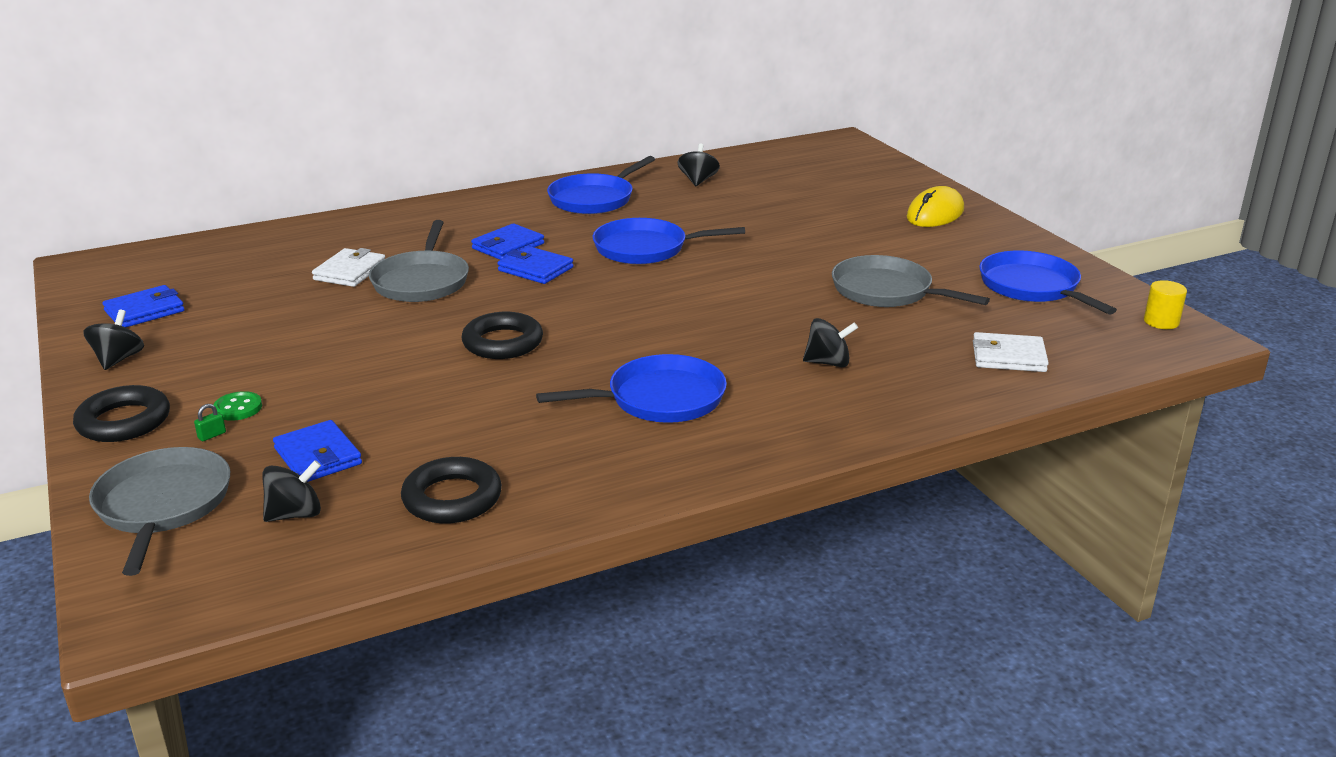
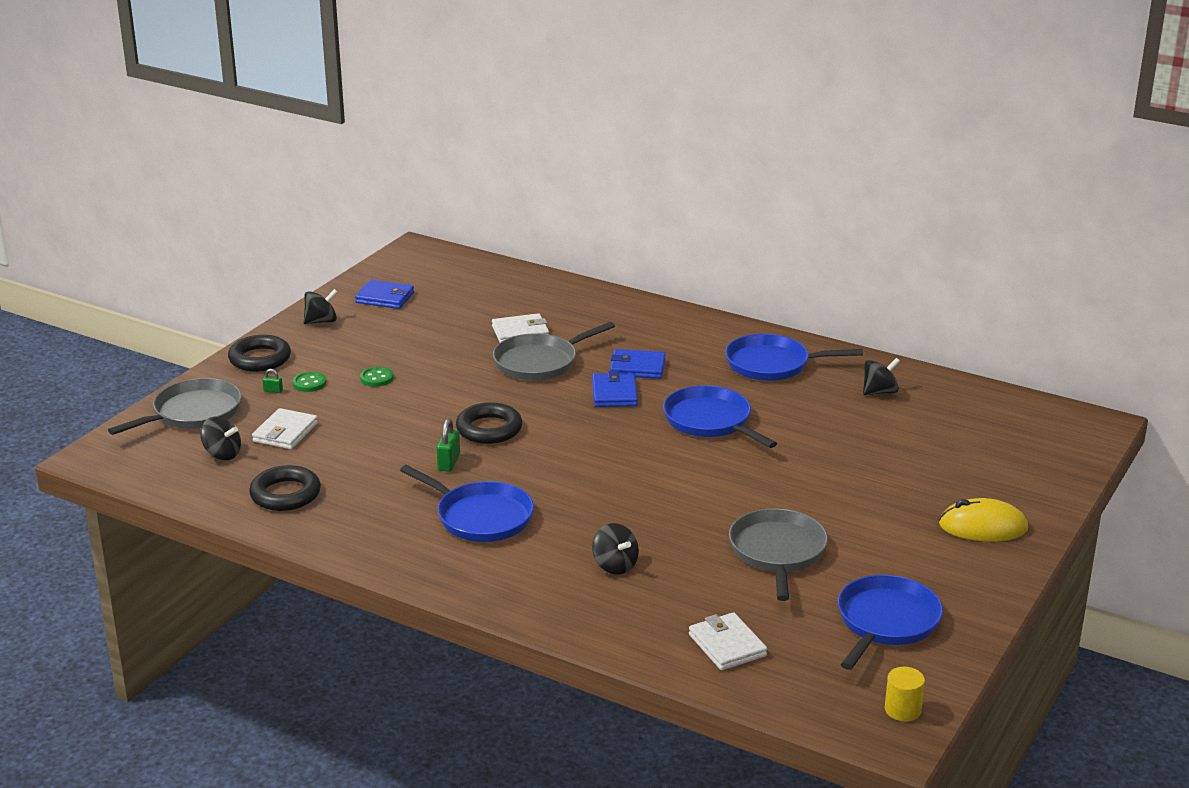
camera: 55 degrees right, 0 degrees up
blue wallet [273,420,362,482] -> white wallet [252,408,318,449]
none -> green button [360,367,393,387]
none -> green padlock [437,419,460,472]

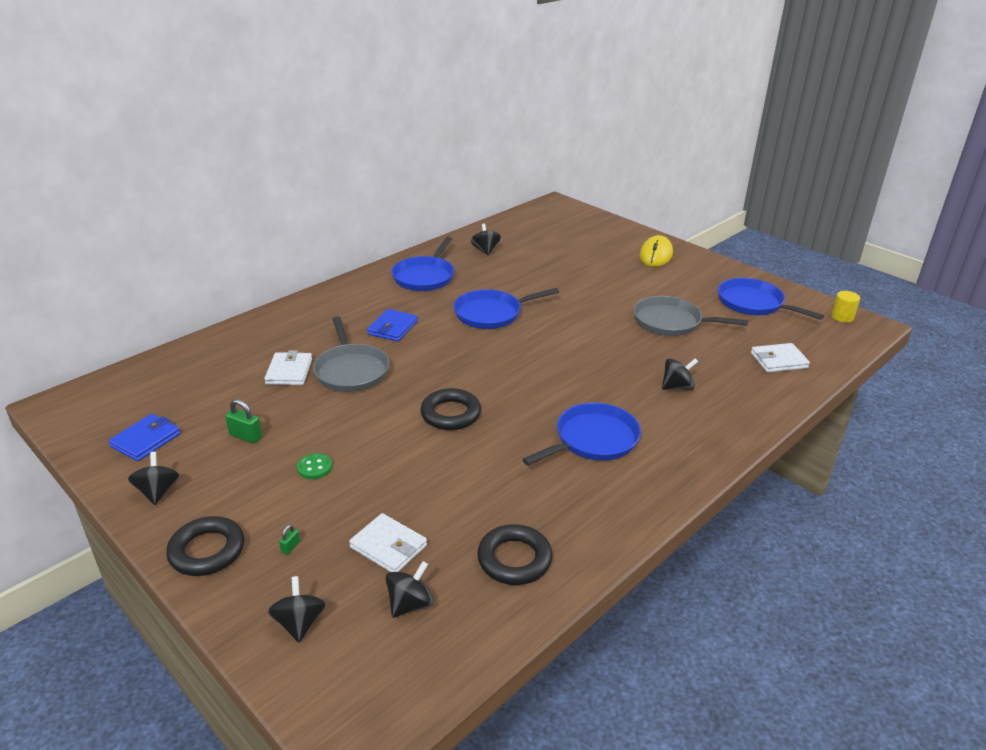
camera: 75 degrees left, 5 degrees up
grey pan [108,378,242,435] -> black spinning top [267,576,326,642]
green button [293,372,326,392] -> none
green padlock [437,419,460,472] -> green padlock moved to [225,399,262,443]
blue wallet [592,371,638,407] -> none

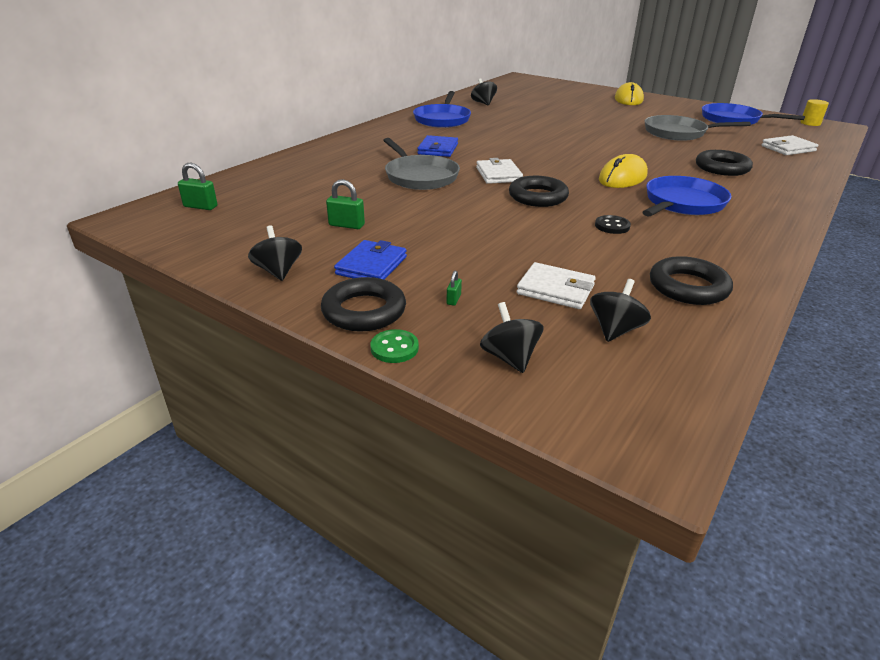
camera: 10 degrees left, 0 degrees up
blue wallet [109,414,180,461] -> blue wallet moved to [334,240,407,280]
white wallet [264,350,312,385] -> white wallet moved to [476,158,523,184]
green button [297,453,332,479] -> green button moved to [370,329,419,363]
blue pan [453,288,559,329] -> none
black spinning top [662,358,698,390] -> black ring [696,150,753,176]
none -> green padlock [178,163,218,210]
none -> black button [595,215,631,234]
none -> yellow mouse [599,154,648,188]

